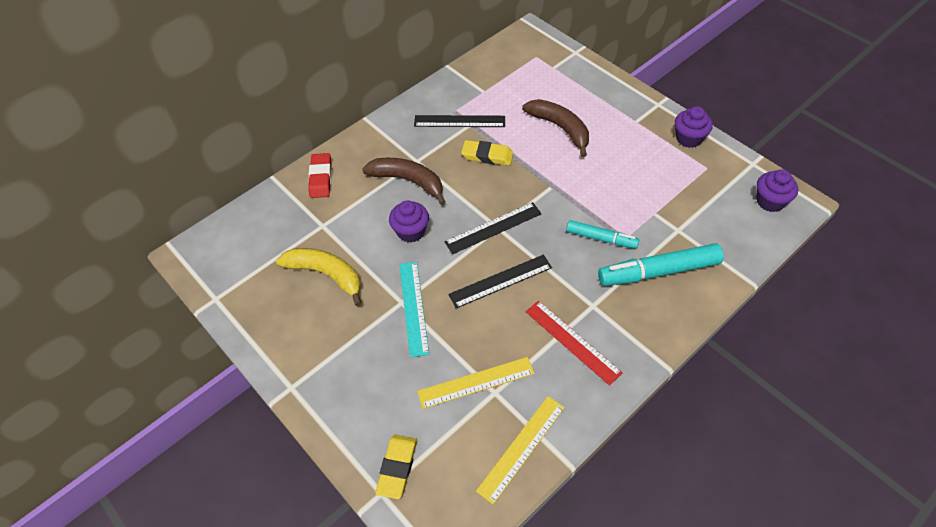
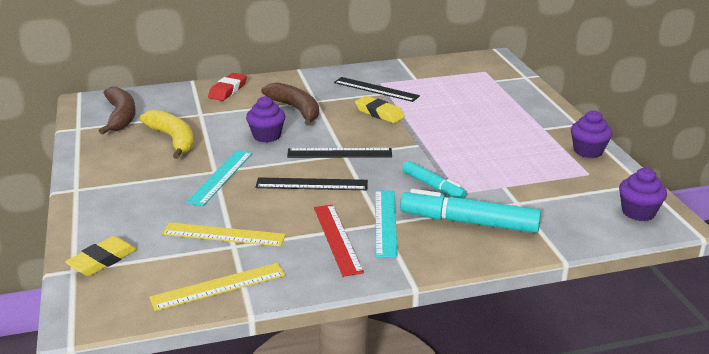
camera: 25 degrees right, 25 degrees down
brown banana [522,99,589,157] -> brown banana moved to [99,87,136,134]
none -> turquoise ruler [375,190,398,258]

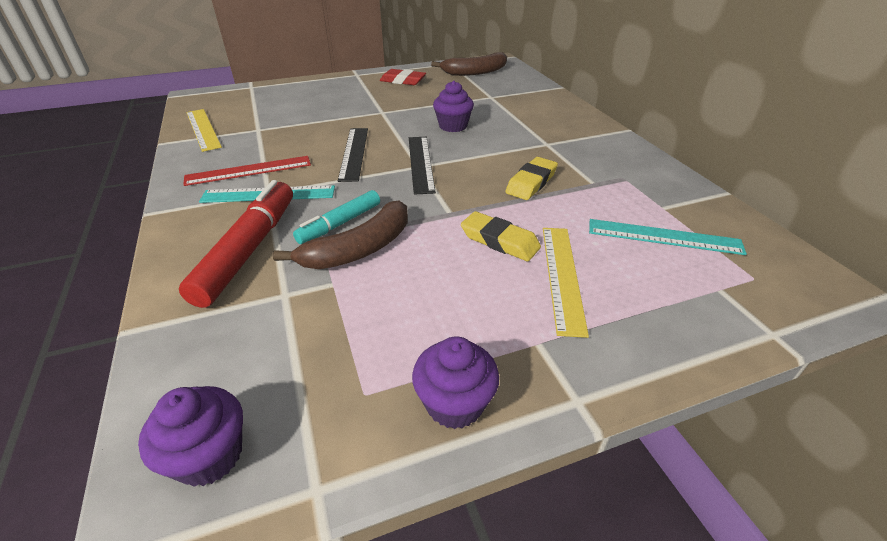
camera: 85 degrees right, 10 degrees up
yellow eraser [65,236,137,276] -> yellow eraser moved to [461,211,541,261]
yellow banana [140,110,194,159] -> none
yellow ruler [162,222,286,247] -> yellow ruler moved to [543,228,589,338]
turquoise ruler [186,150,253,206] -> turquoise ruler moved to [589,219,747,255]
red eraser [208,73,247,101] -> red eraser moved to [380,69,426,85]
brown banana [261,82,319,126] -> brown banana moved to [273,201,408,269]
black ruler [334,77,420,102] -> none
turquoise marker [400,189,541,233] -> red marker [179,180,293,308]

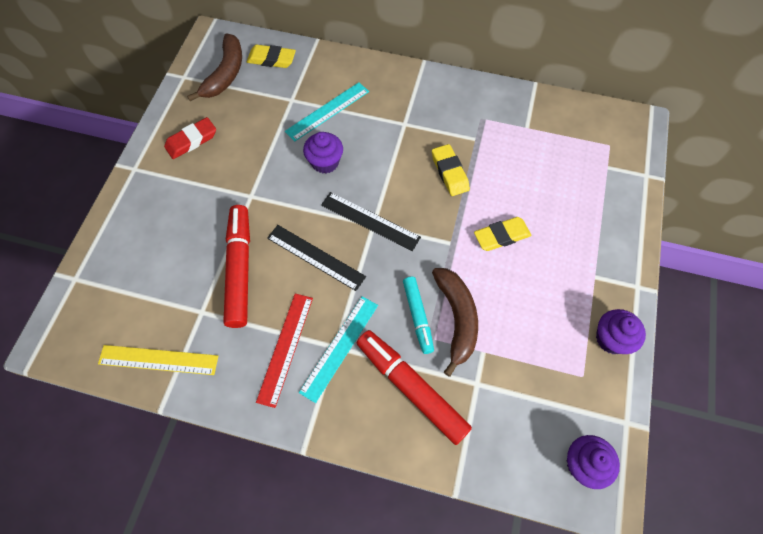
camera: 55 degrees left, 25 degrees up
yellow ruler [543,228,589,338] -> none
turquoise ruler [589,219,747,255] -> turquoise ruler moved to [285,82,369,142]
none -> red marker [223,205,250,328]
none -> yellow eraser [247,45,296,68]

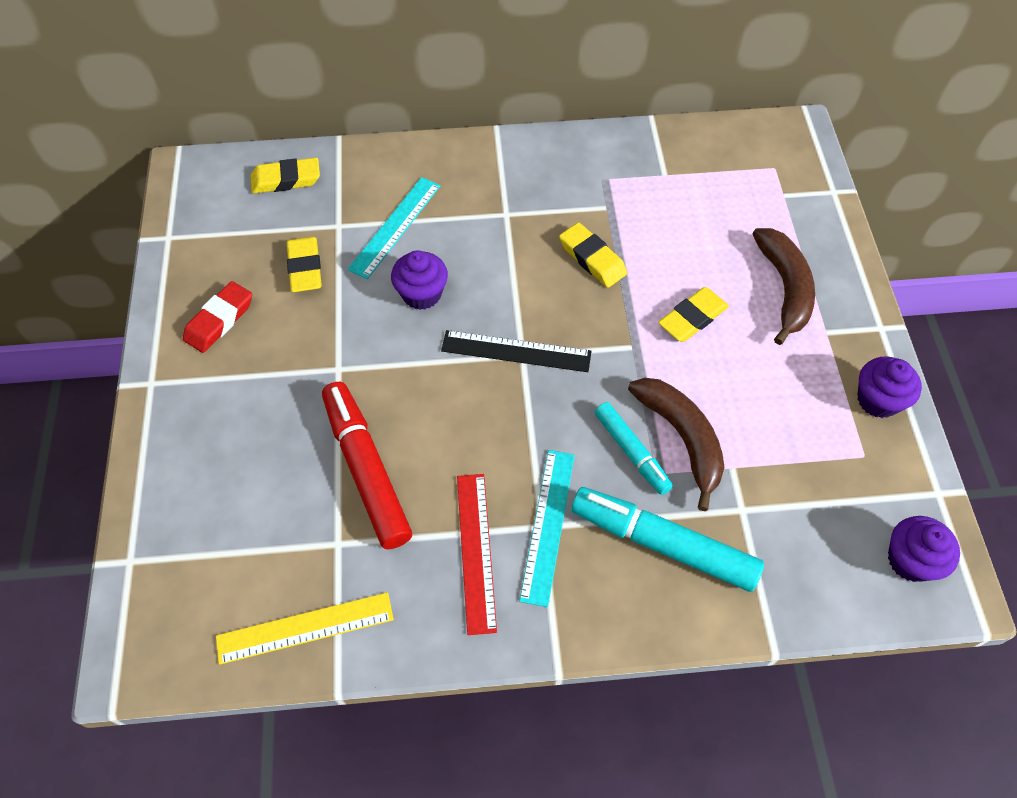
camera: 20 degrees left, 5 degrees down
brown banana [187,33,242,101] -> brown banana moved to [753,228,815,345]
black ruler [267,225,366,291] -> none
red marker [357,330,472,445] -> turquoise marker [571,487,764,592]
none -> yellow eraser [287,237,322,292]

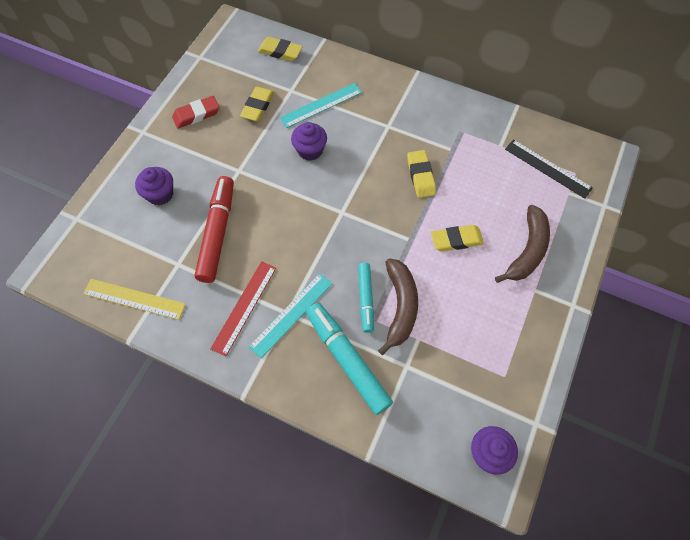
camera: 30 degrees right, 5 degrees up
black ruler [441,330,592,372] -> black ruler moved to [505,139,593,198]
purple cupcake [857,356,922,418] -> purple cupcake moved to [135,167,173,206]

